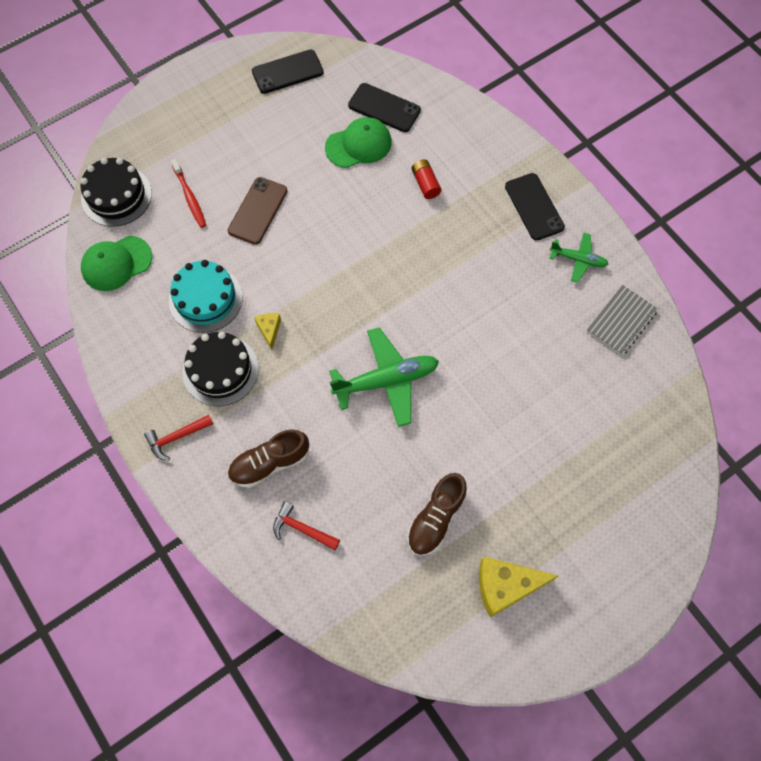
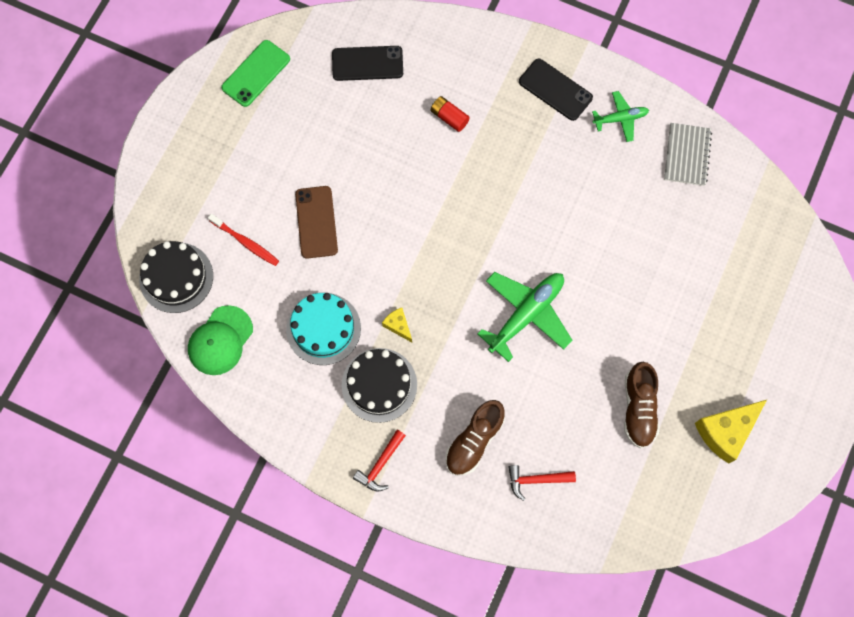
camera: 30 degrees left, 5 degrees up
black phone [252,49,324,94] -> green phone [221,40,290,107]
green cap [325,117,392,168] -> none

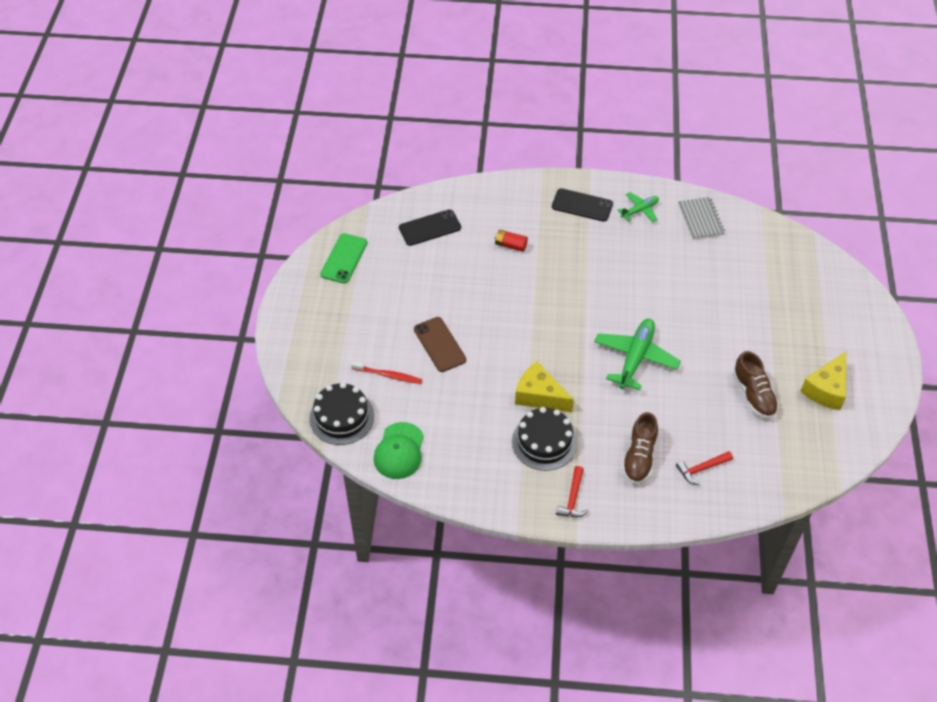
camera: 20 degrees left, 20 degrees down
turquoise cake [286,293,361,365] -> none
yellow cheese [382,308,412,342] -> yellow cheese [515,362,574,412], size x1.95

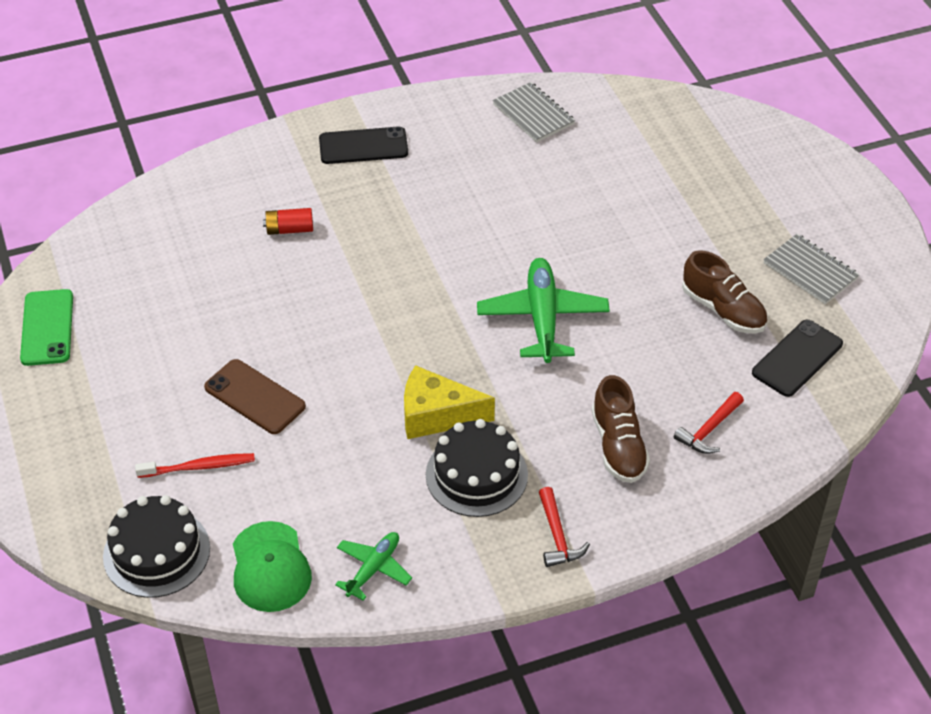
camera: 25 degrees left, 5 degrees down
black phone [399,209,461,246] -> black phone moved to [752,320,843,397]
green plane [618,192,659,222] -> green plane moved to [335,532,412,601]
yellow cheese [800,351,846,410] -> grey notebook [763,234,860,304]

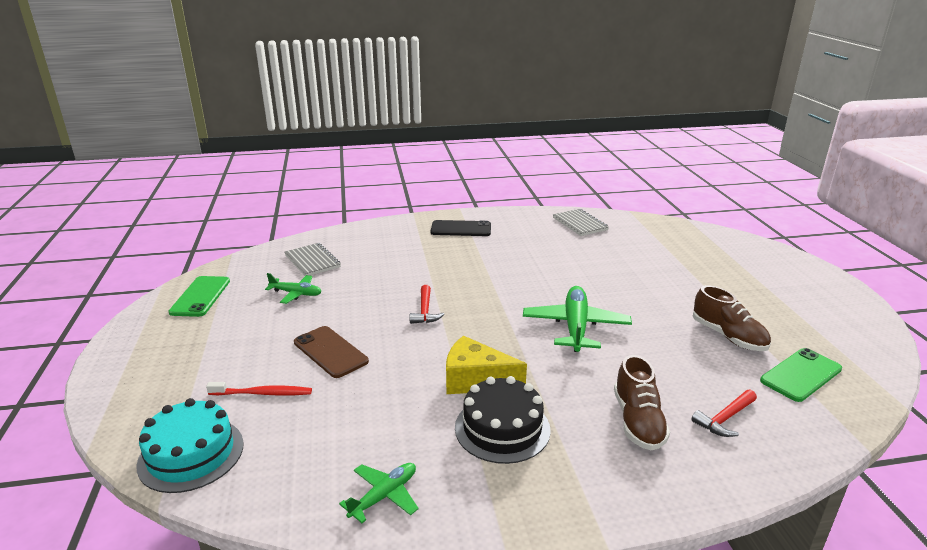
camera: 10 degrees right, 20 degrees down
black cake [103,495,210,598] -> turquoise cake [136,398,244,493]
green cap [233,521,312,612] -> none
red battery [263,208,313,235] -> none
red hammer [539,487,590,567] -> red hammer moved to [410,285,444,324]
black phone [752,320,843,397] -> green phone [760,348,842,402]
grey notebook [763,234,860,304] -> grey notebook moved to [285,243,341,276]
none -> green plane [265,273,322,304]

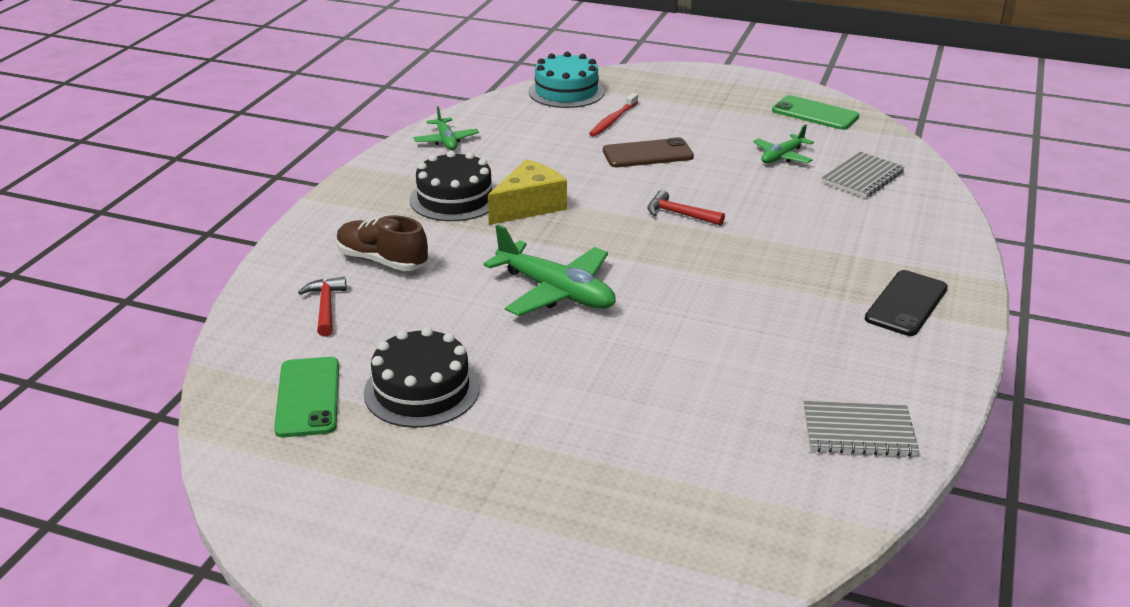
camera: 120 degrees right, 5 degrees up
grey notebook [285,243,341,276] -> grey notebook turned 45 degrees counterclockwise [822,152,905,198]
brown shoe [693,285,771,351] -> black cake [364,327,480,428]

